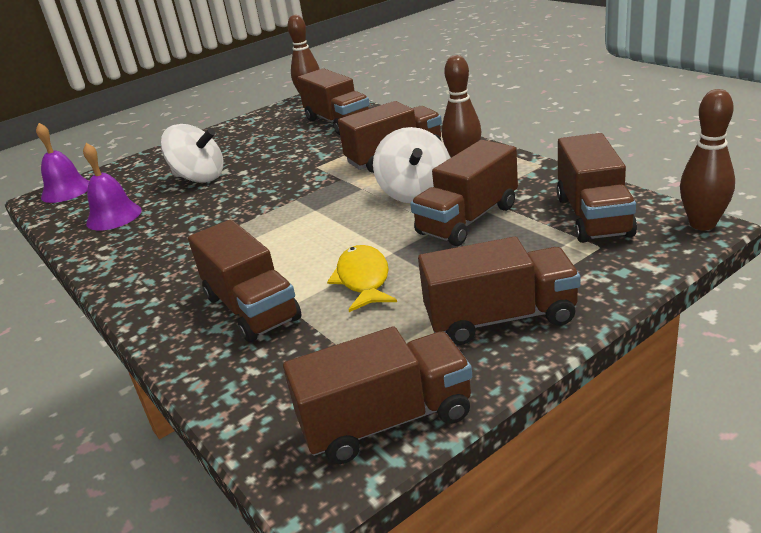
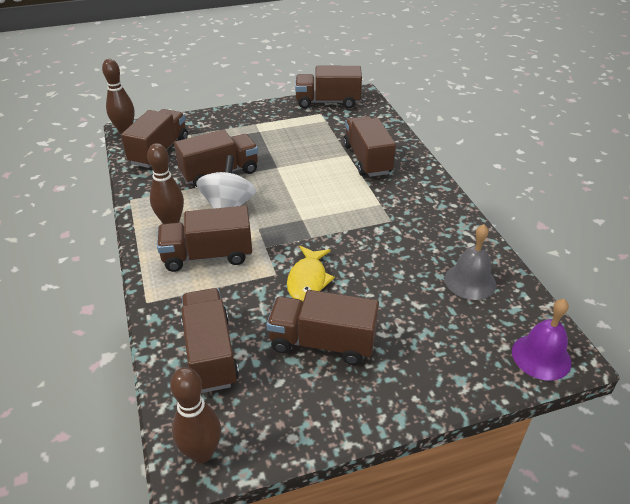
camera: 165 degrees left, 10 degrees up
purple bell [83,143,142,230] -> grey bell [445,224,496,300]
white spinning top [161,124,223,183] -> none
yellow fish [327,245,397,312] -> yellow fish moved to [287,246,335,302]
brown truck [418,237,581,345] -> brown truck moved to [266,290,379,365]

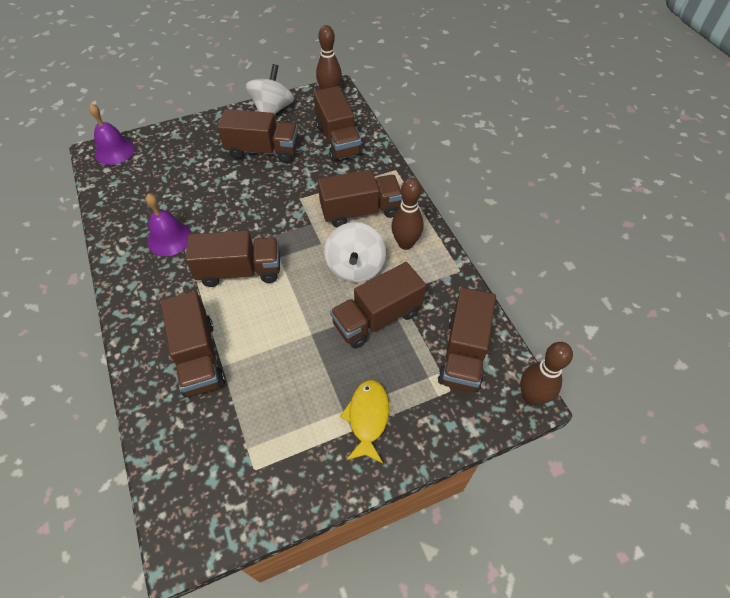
camera: 175 degrees right, 15 degrees up
yellow fish [287,246,335,302] -> yellow fish moved to [340,380,389,463]
brown truck [295,66,362,108] -> brown truck moved to [185,230,280,287]
grey bell [445,224,496,300] -> none
none -> purple bell [145,193,192,256]
none -> white spinning top [245,64,294,115]

